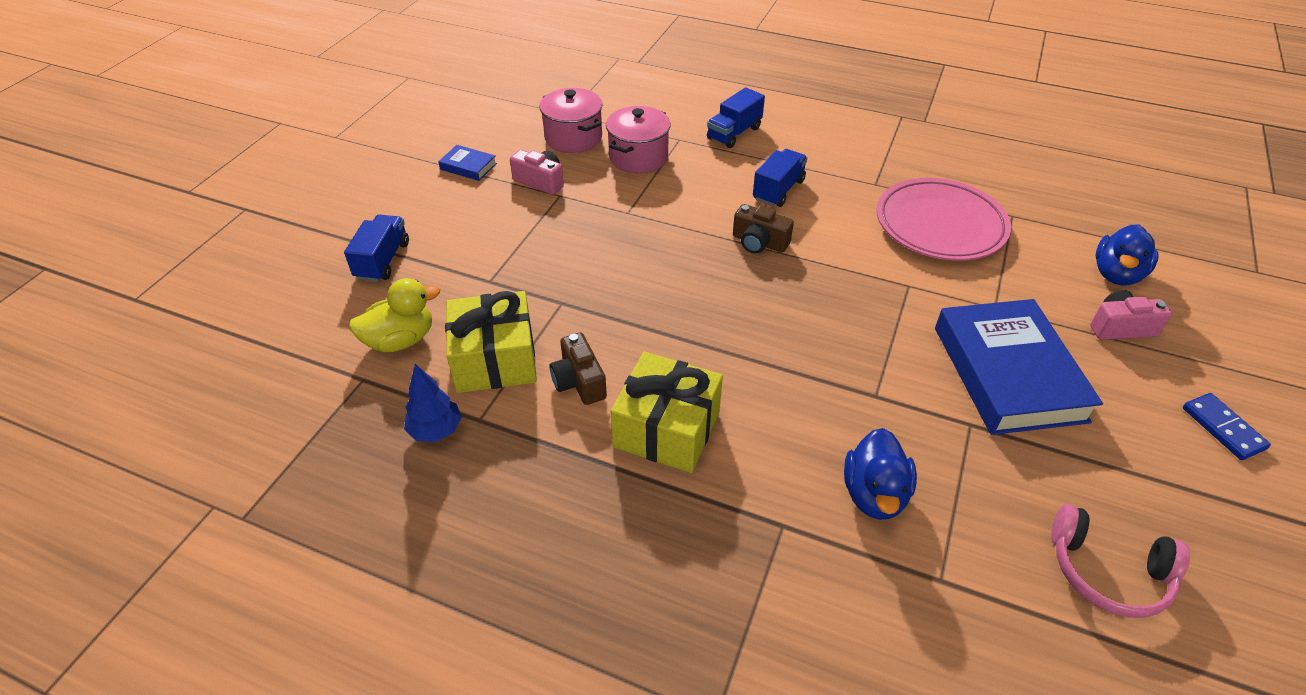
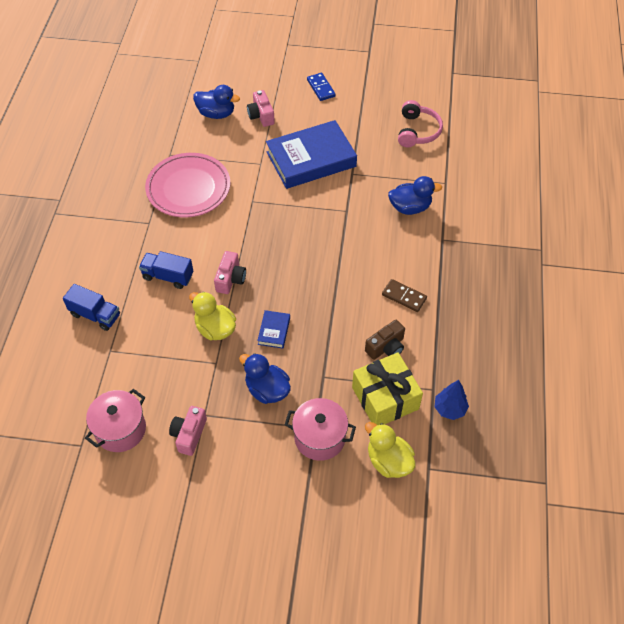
camera: 105 degrees left, 10 degrees up
blue truck [344,215,409,282] -> none
blue book [438,145,497,181] -> blue book moved to [257,310,290,349]
pink pot [606,106,671,174] -> pink pot moved to [285,398,356,461]
yellow gift [610,352,723,473] -> brown domino [382,279,427,312]
brown camera [733,204,794,254] -> pink camera [214,251,246,294]
blue domino [1183,393,1271,460] -> blue domino turned 75 degrees counterclockwise [307,73,336,101]
none -> yellow duck [189,292,236,341]
none -> blue duck [239,353,291,404]

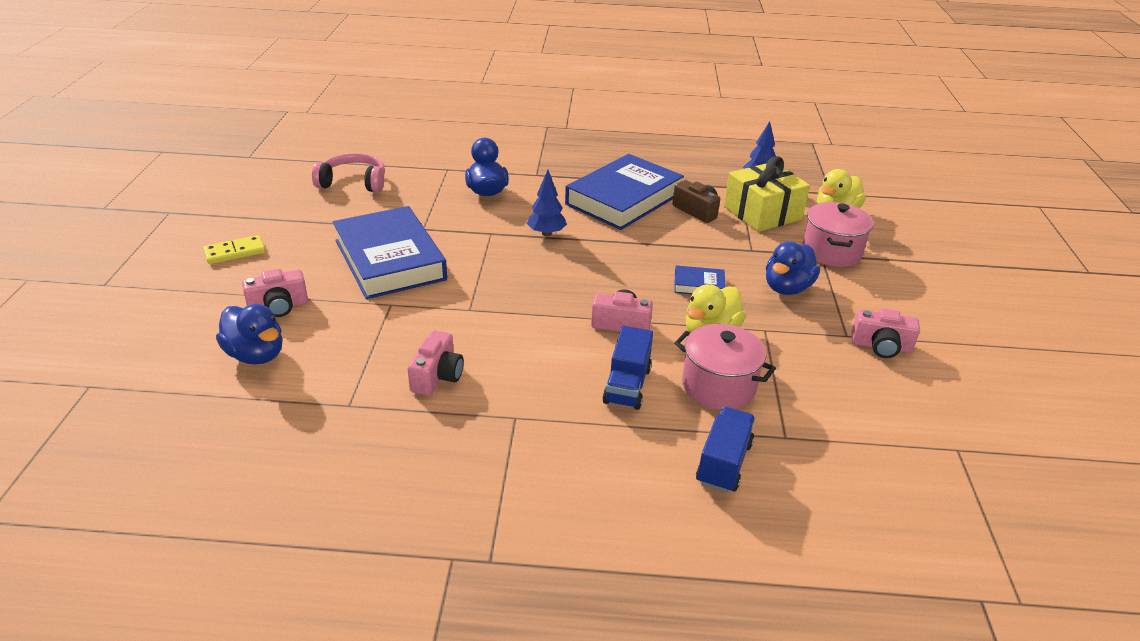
camera: 95 degrees left, 20 degrees down
pink pot [85,389,146,452] -> pink pot moved to [674,324,776,410]
pink plate [145,153,230,217] -> pink camera [408,330,464,396]
blue duck [193,85,240,119] -> blue duck turned 120 degrees clockwise [216,304,283,365]
blue domino [307,73,336,101] -> yellow domino [203,235,265,264]
brown domino [382,279,427,312] -> blue book [565,154,684,230]
none -> blue tree [527,170,567,236]

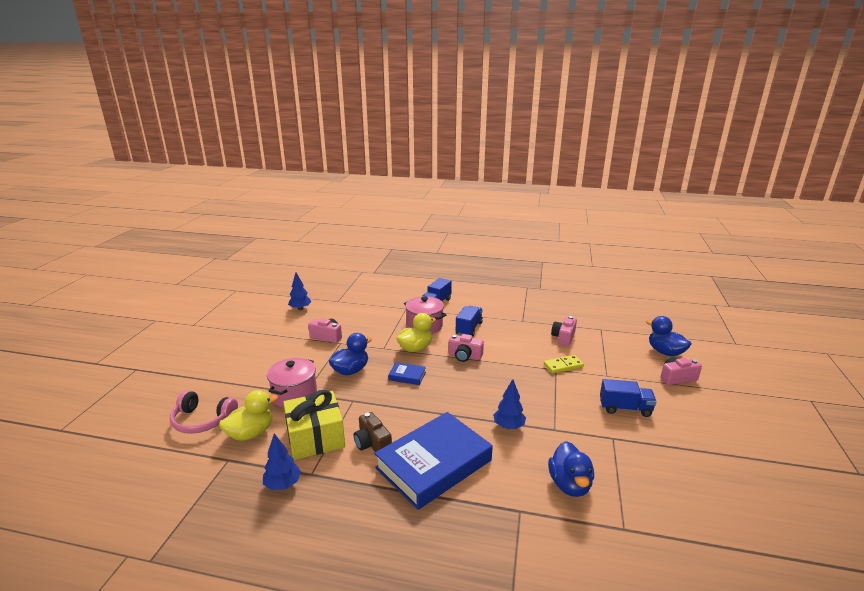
camera: 170 degrees left, 10 degrees down
yellow domino [203,235,265,264] -> yellow domino moved to [544,355,584,374]
pink headphones [312,153,385,192] -> pink headphones moved to [170,390,238,434]
blue book [333,206,447,299] -> blue truck [600,379,657,417]
none -> blue tree [288,273,312,310]

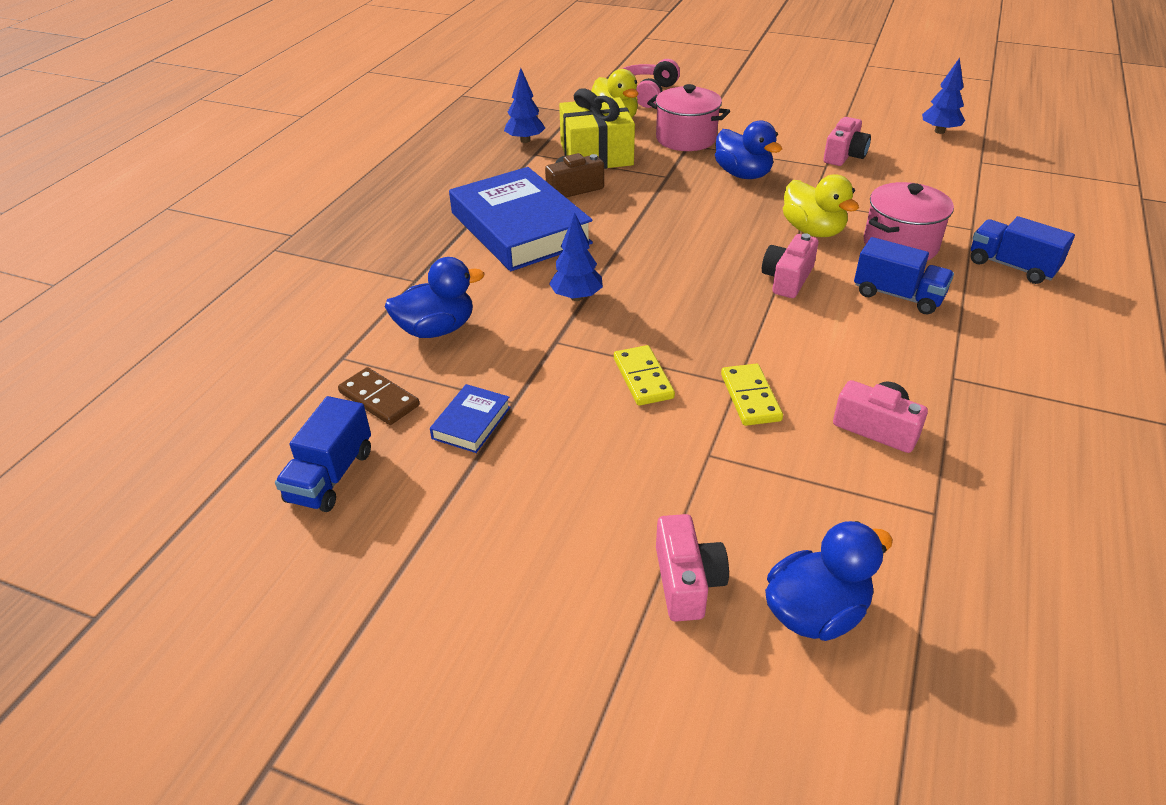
camera: 100 degrees right, 15 degrees up
blue book [388,362,426,385] -> blue book moved to [430,384,510,453]
blue duck [548,441,594,497] -> blue duck turned 150 degrees clockwise [385,257,484,338]
blue truck [600,379,657,417] -> blue truck moved to [275,396,371,512]
none -> brown domino [338,367,419,425]
none -> yellow domino [614,345,675,406]

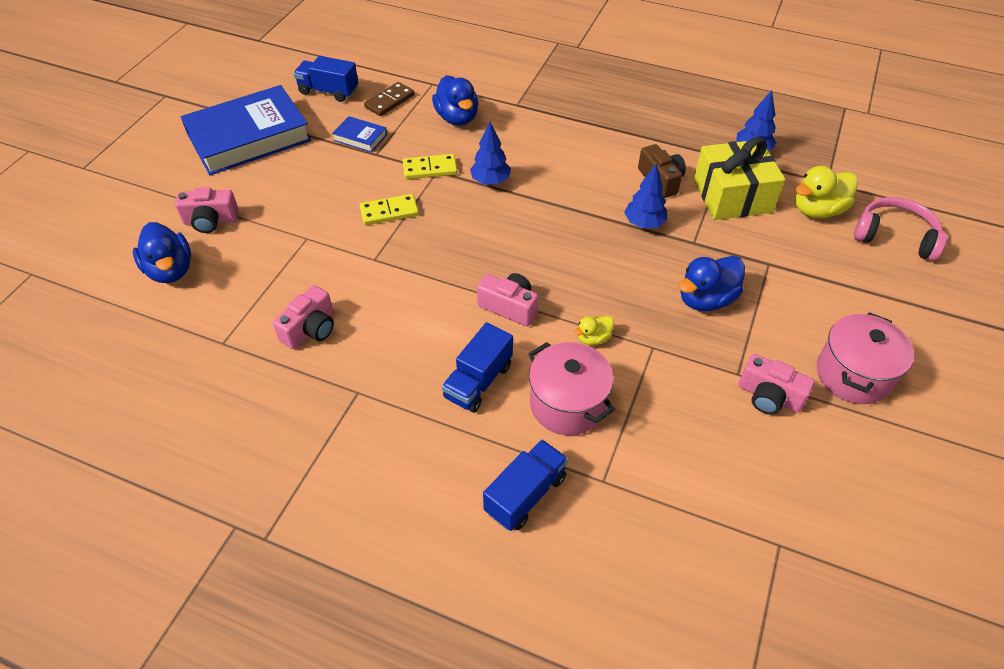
camera: 90 degrees right, 10 degrees up
blue book [449,167,593,271] -> blue book moved to [181,85,312,175]
pink pot [647,84,730,151] -> pink pot moved to [817,312,914,404]
yellow domino [721,364,783,426] -> yellow domino moved to [403,154,457,179]
yellow duck [783,174,859,237] -> yellow duck [574,316,614,345], size x0.53
blue tree [922,58,965,134] -> blue tree moved to [624,164,668,229]

